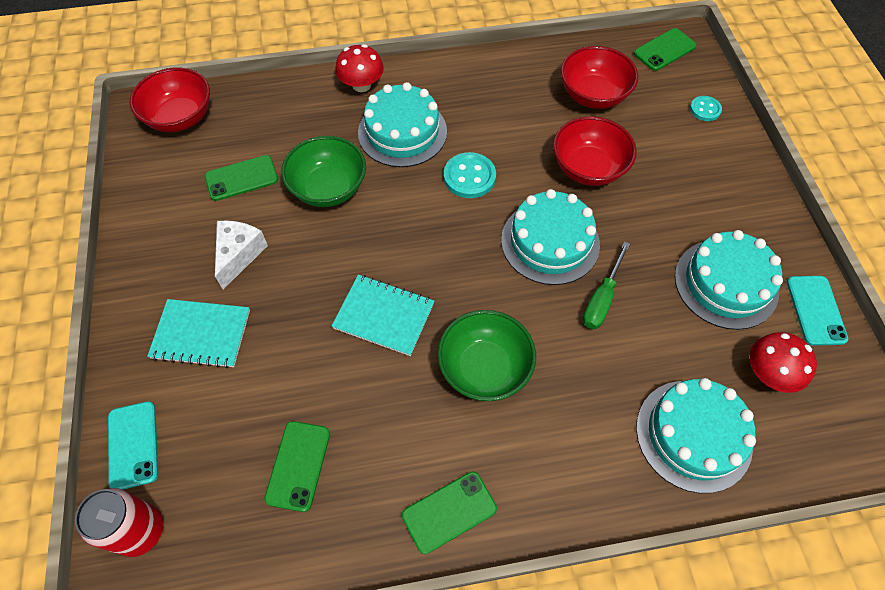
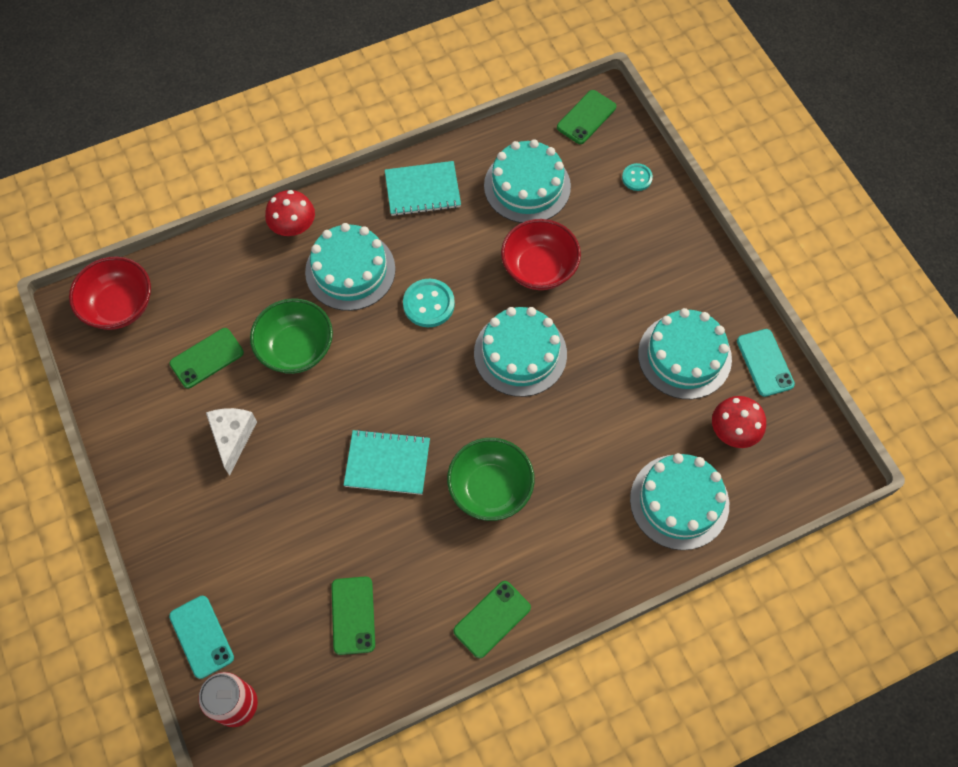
camera: 15 degrees left, 5 degrees up
turquoise notebook [147,299,250,368] -> turquoise notebook moved to [385,161,461,216]
red bowl [561,46,638,109] -> turquoise cake [484,139,571,223]
green screwdriver [583,241,630,329] -> none

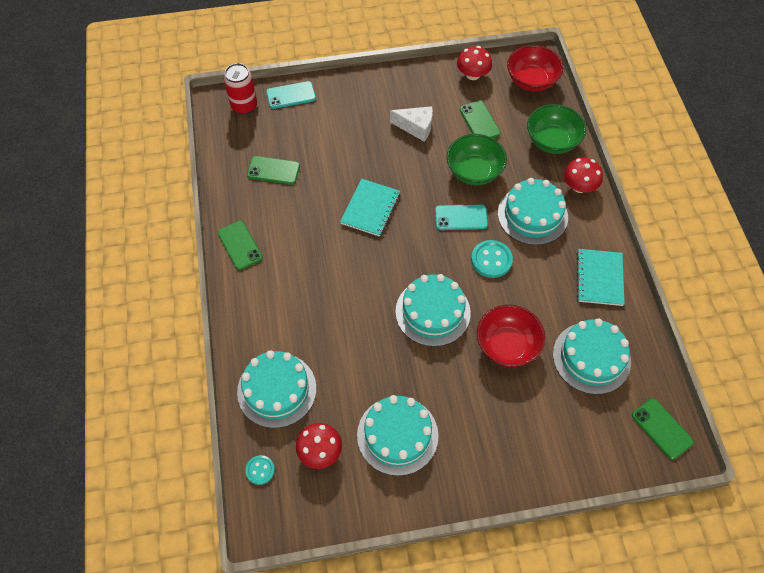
camera: 105 degrees right, 5 degrees down
green bowl [447,438,535,521] -> green bowl moved to [527,104,586,154]
turquoise button [622,163,653,191] -> turquoise button moved to [245,455,275,485]
turquoise phone [737,329,795,397] -> turquoise phone moved to [435,205,488,230]
none -> red mushroom [457,46,492,80]

